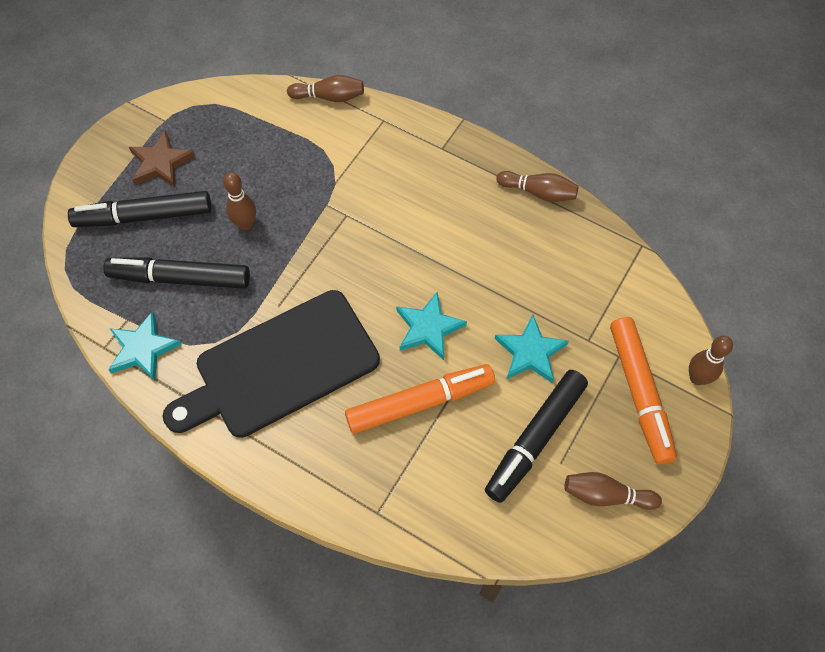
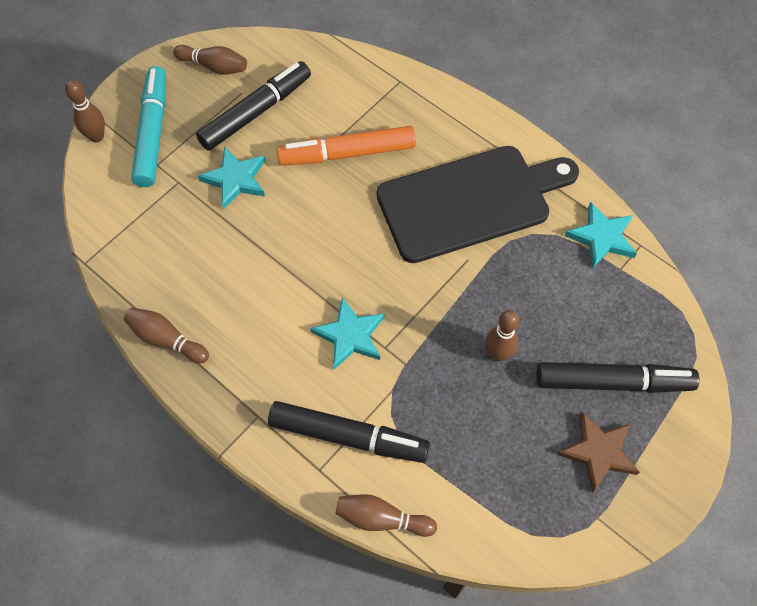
camera: 170 degrees left, 0 degrees up
black marker [103,257,250,289] -> black marker moved to [268,401,430,463]
turquoise star [396,292,467,360] -> turquoise star moved to [310,297,385,369]
orange marker [610,317,677,464] -> turquoise marker [131,66,166,187]

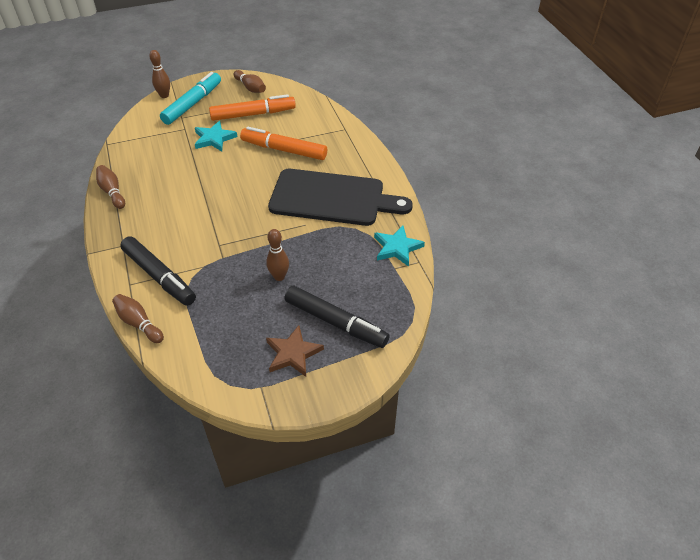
camera: 30 degrees right, 15 degrees down
black marker [196,61,311,151] -> orange marker [209,94,296,121]
turquoise star [310,297,385,369] -> none

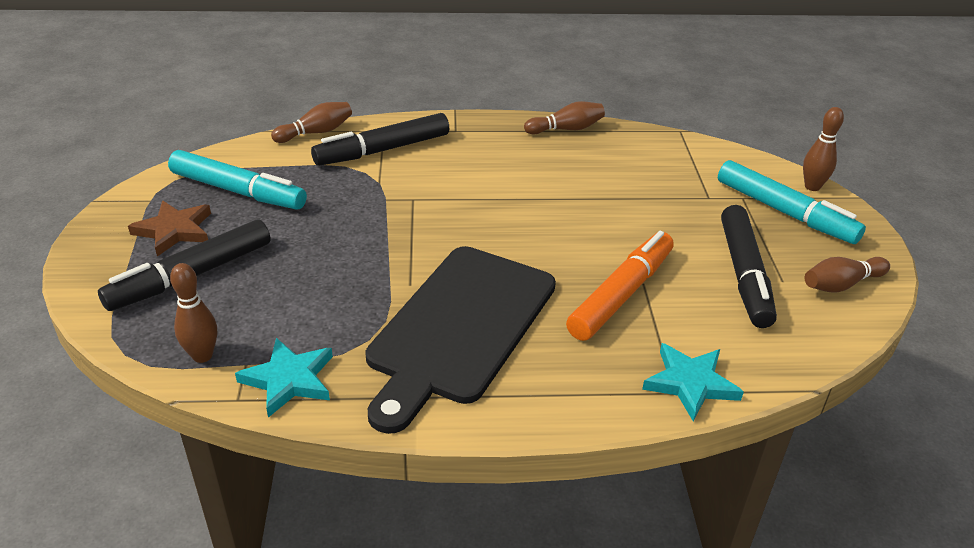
camera: 105 degrees right, 10 degrees down
turquoise star [195,121,237,151] -> turquoise star moved to [642,343,744,421]
orange marker [209,94,296,121] -> black marker [721,205,777,328]
brown bowling pin [266,229,289,281] -> brown bowling pin moved to [170,263,217,363]
none -> turquoise marker [168,150,307,209]

